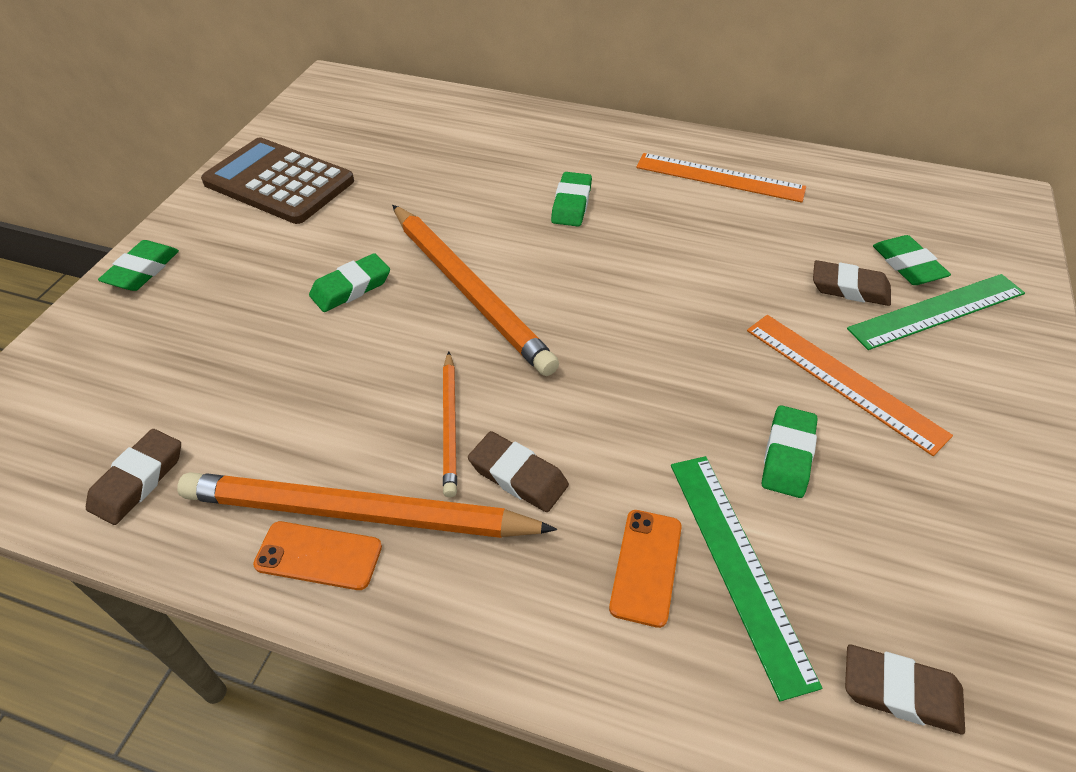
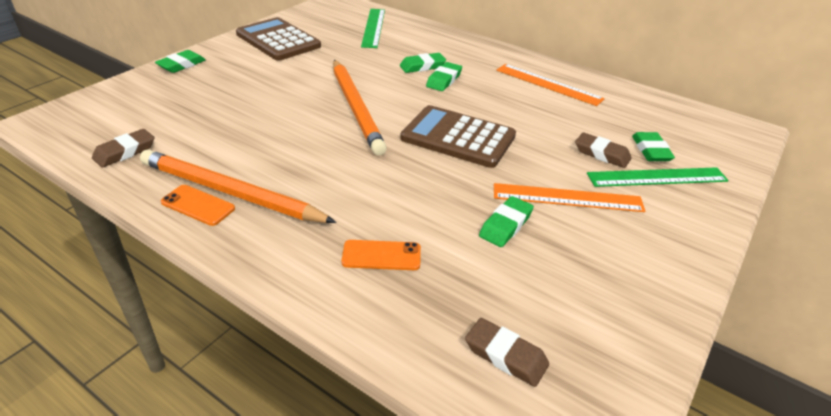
camera: 15 degrees right, 10 degrees down
green eraser [309,253,390,312] -> green eraser moved to [400,53,446,73]
orange pencil [443,351,457,497] -> none
brown eraser [468,431,569,512] -> none
orange phone [609,510,682,628] -> orange phone turned 60 degrees clockwise [341,240,421,270]
green ruler [671,456,822,701] -> green ruler moved to [361,9,385,48]
orange ruler [747,315,953,456] -> orange ruler turned 60 degrees counterclockwise [494,183,645,212]
none -> brown calculator [400,105,516,168]

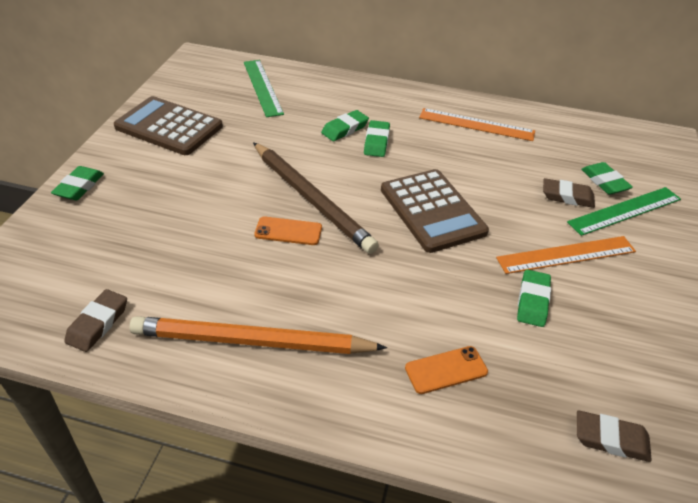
camera: 20 degrees left, 5 degrees up
orange phone [161,185,235,226] -> orange phone moved to [254,216,322,245]
orange pencil [333,60,387,155] -> brown pencil [253,142,379,254]
brown calculator [400,105,516,168] -> brown calculator turned 120 degrees counterclockwise [381,169,489,253]

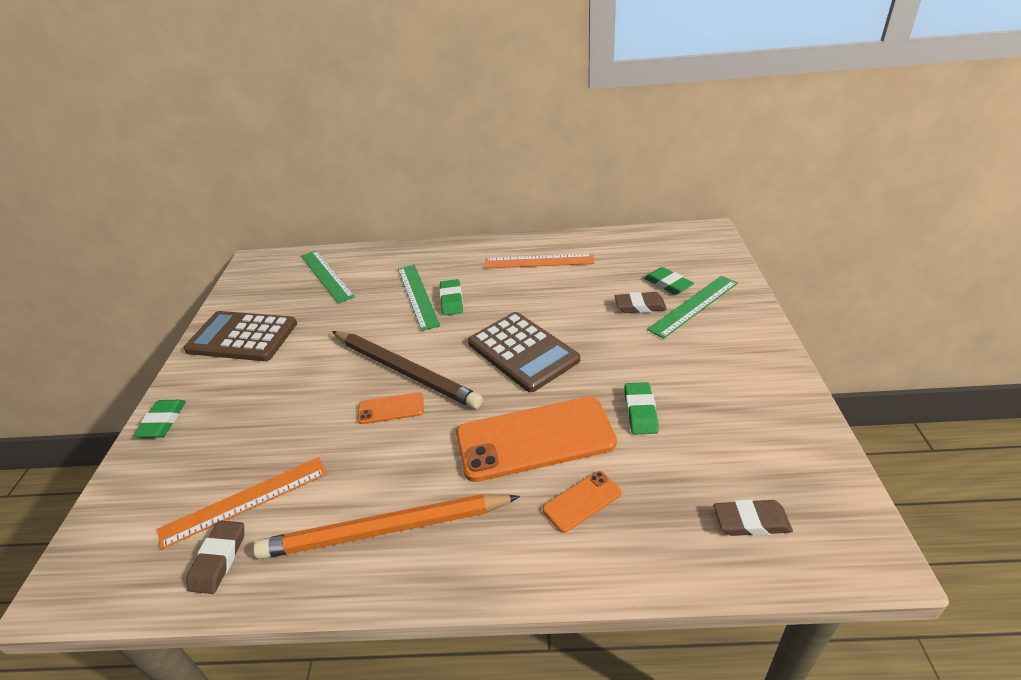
camera: 10 degrees left, 5 degrees down
green eraser [321,110,369,141] -> green ruler [398,265,440,331]
orange ruler [496,236,636,274] -> orange ruler moved to [158,457,326,550]
none -> orange phone [456,397,617,482]

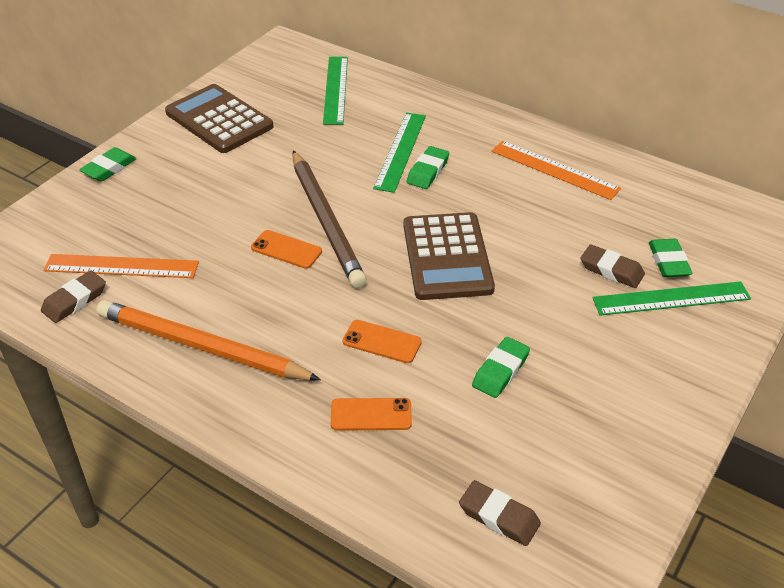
camera: 30 degrees right, 5 degrees up
orange phone [456,397,617,482] -> orange phone [343,320,422,363], size x0.46

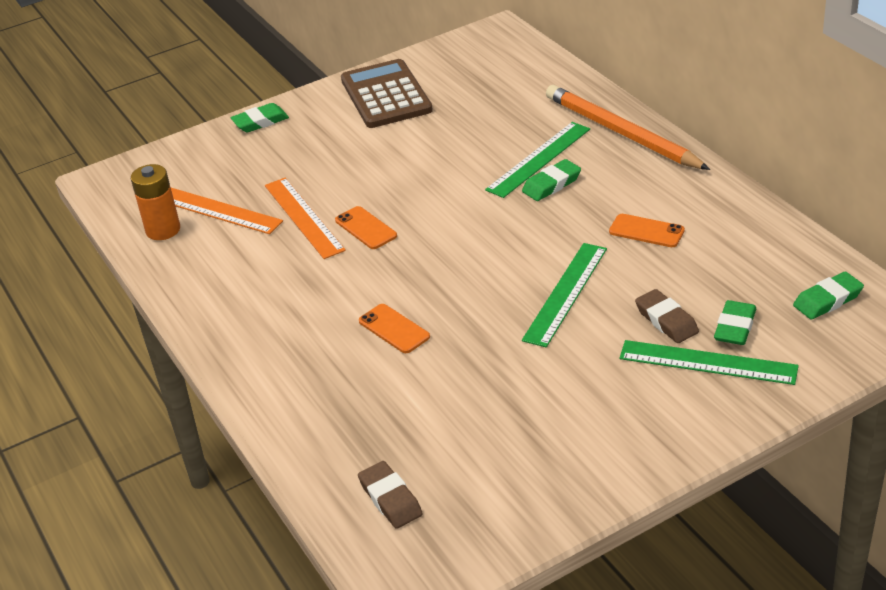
camera: 30 degrees right, 5 degrees down
brown eraser [41,271,106,323] -> orange battery [131,164,180,240]
orange pencil [97,300,321,380] -> orange pencil moved to [546,85,710,170]
brown pencil [292,150,367,288] -> none
green ruler [323,57,348,125] -> green ruler moved to [522,243,607,347]
orange phone [331,398,412,431] -> orange phone moved to [609,214,685,247]
brown calculator [403,212,495,300] -> none
green eraser [472,337,530,398] -> green eraser moved to [793,272,864,319]
orange ruler [492,141,621,200] -> orange ruler moved to [265,178,346,259]

